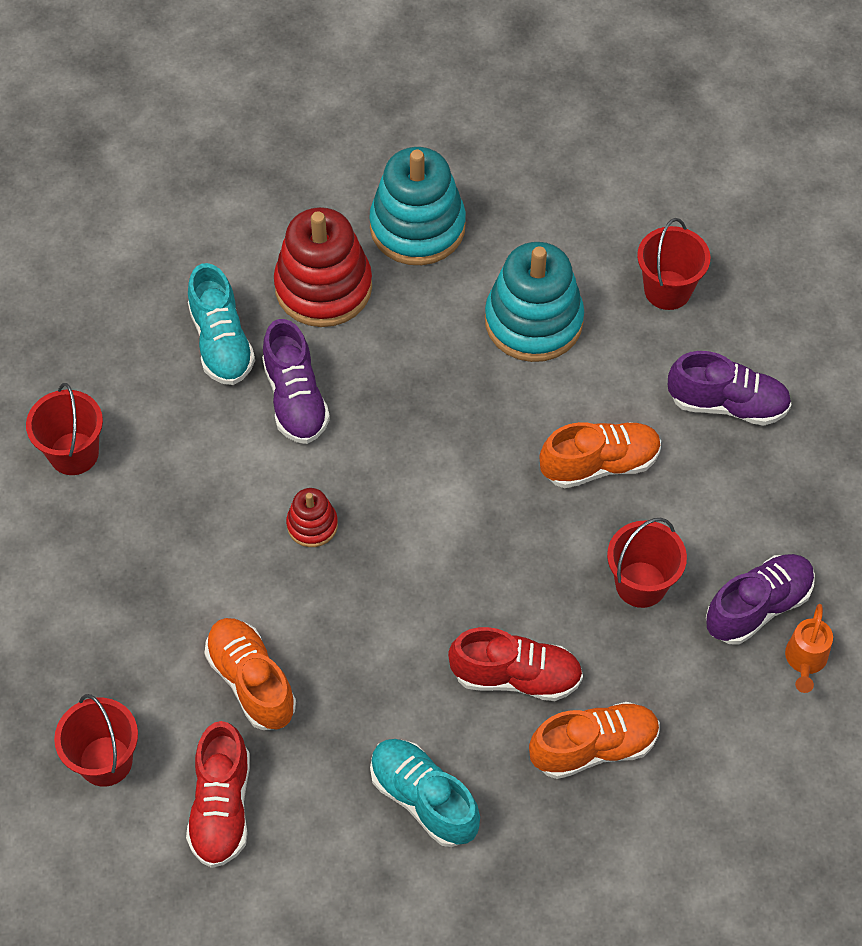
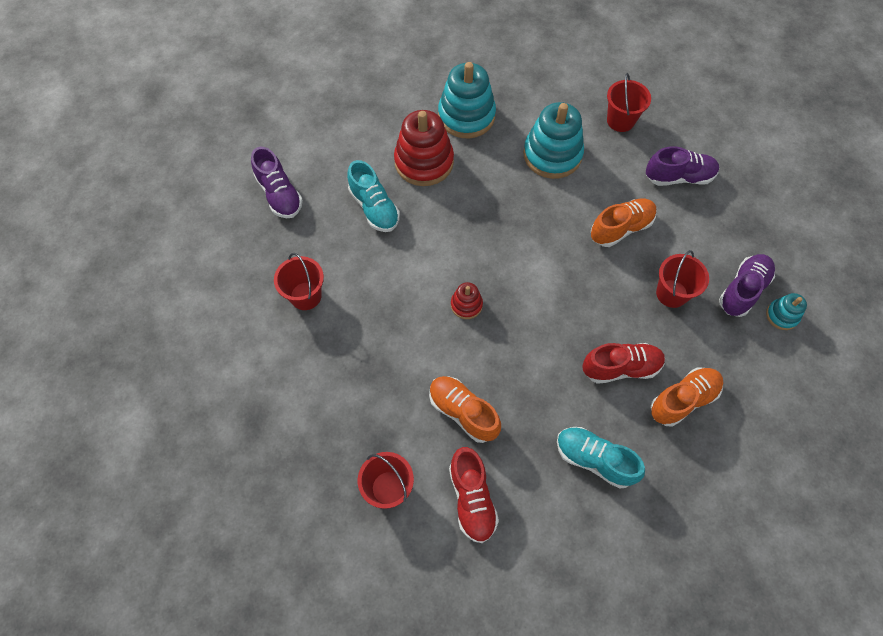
camera: 15 degrees left, 5 degrees up
purple shoe [262,319,330,444] -> purple shoe moved to [251,147,303,219]
orange watering can [785,604,833,693] -> turquoise stacking toy [766,293,807,330]

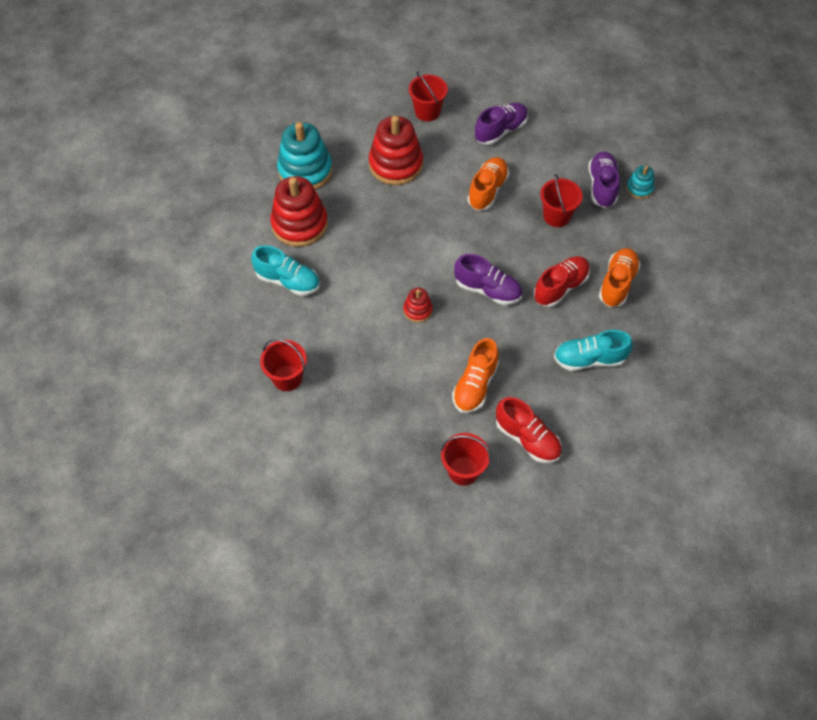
camera: 35 degrees left, 5 degrees down
purple shoe [251,147,303,219] -> purple shoe moved to [454,254,522,305]
orange shoe [429,376,501,443] -> orange shoe turned 75 degrees counterclockwise [452,338,499,413]
turquoise stacking toy [523,102,584,179] -> red stacking toy [369,116,423,185]

